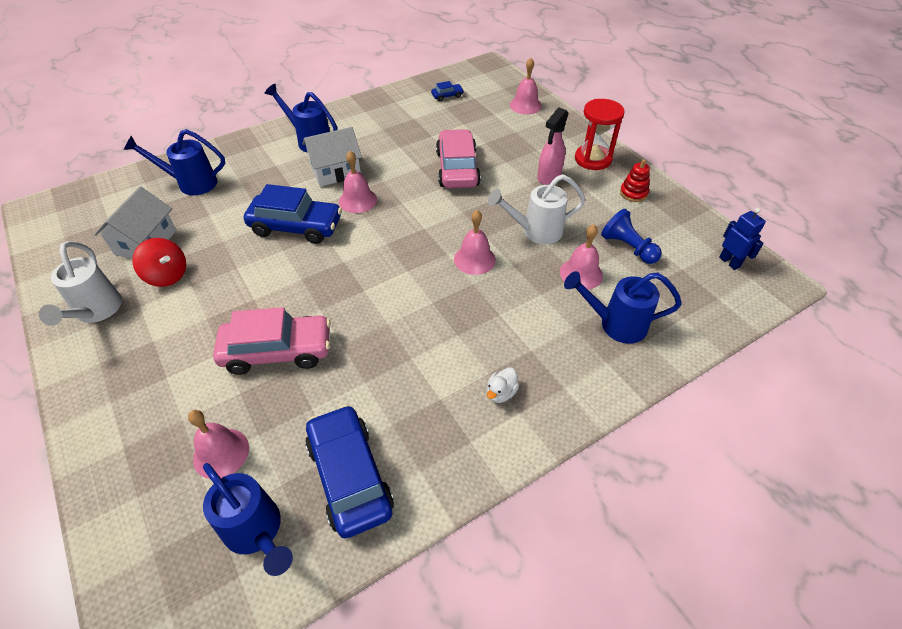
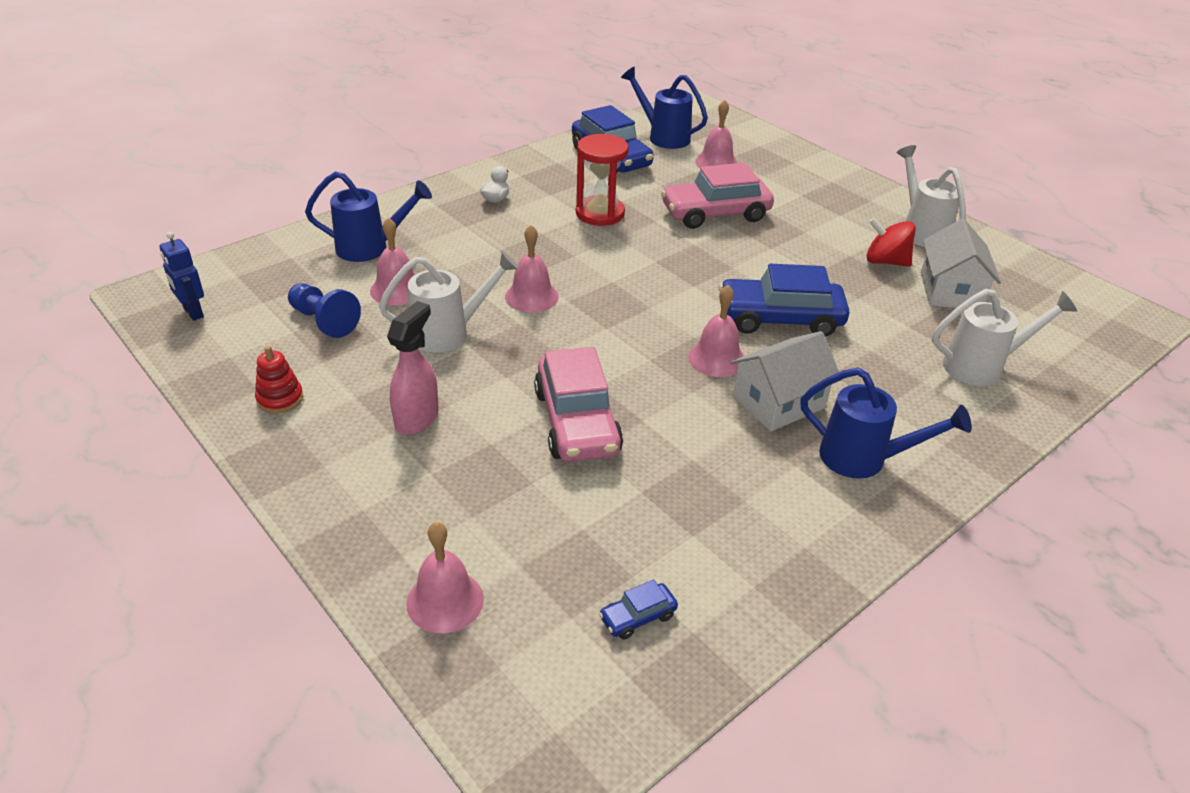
camera: 170 degrees right, 10 degrees down
blue watering can [124,129,225,195] -> white watering can [932,289,1077,386]
red hourglass [575,99,625,170] -> red hourglass moved to [576,134,629,226]

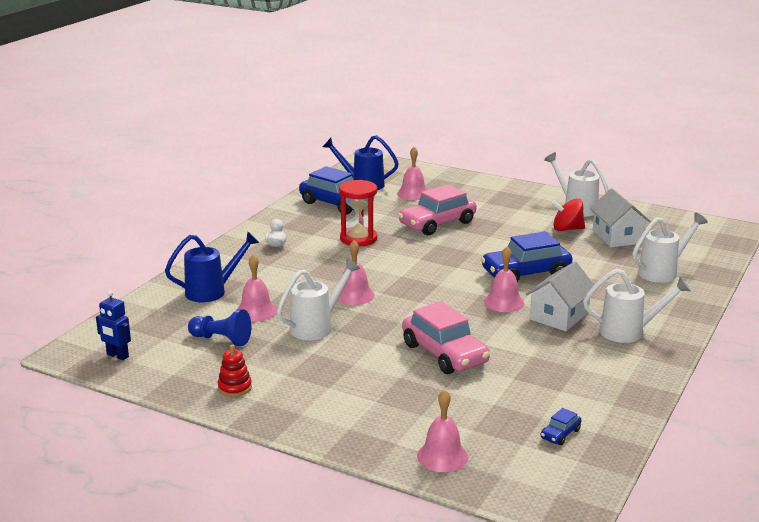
camera: 20 degrees left, 15 degrees down
pink spray bottle [387,301,439,435] -> none
blue watering can [800,368,972,479] -> white watering can [583,269,691,343]

